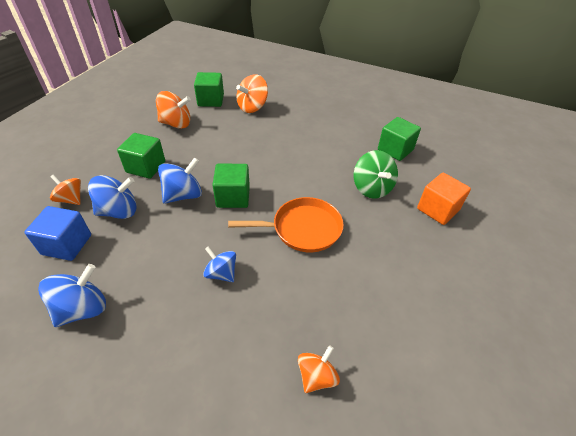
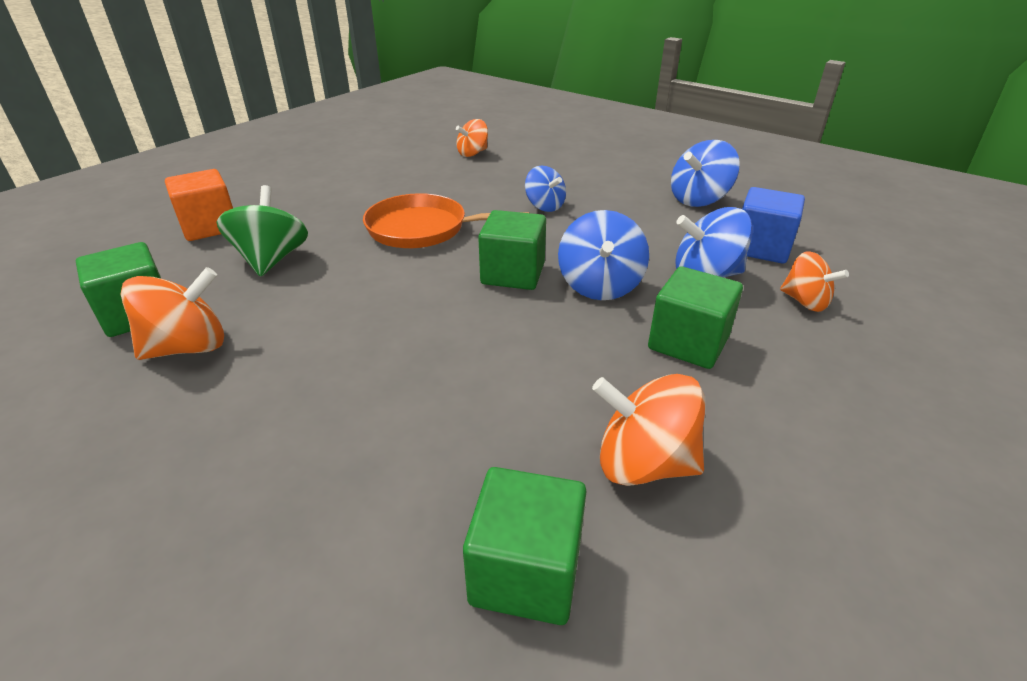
camera: 165 degrees left, 10 degrees down
blue spinning top [158,157,202,204] -> blue spinning top turned 60 degrees counterclockwise [558,210,649,300]
orange spinning top [236,74,268,113] -> orange spinning top moved to [121,267,224,360]

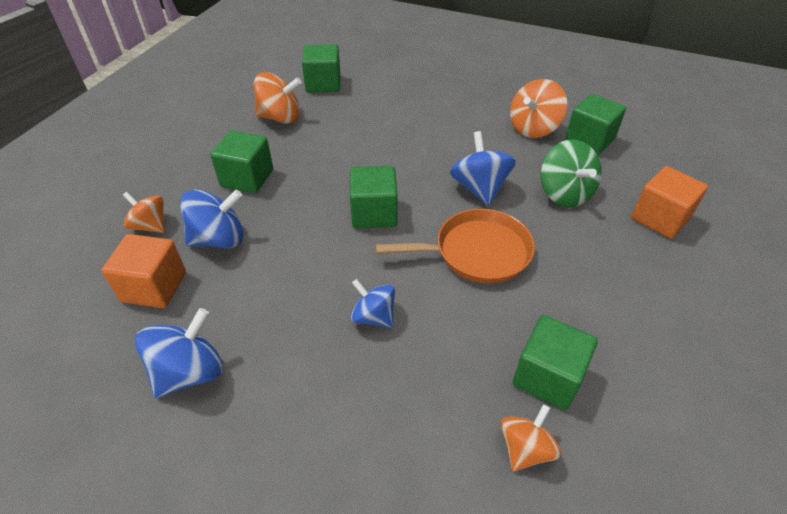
camera: 165 degrees right, 10 degrees up
blue spinning top [558,210,649,300] -> blue spinning top moved to [450,131,516,206]
blue cube [742,187,805,264] -> orange cube [102,234,186,308]
none -> green cube [513,315,598,410]

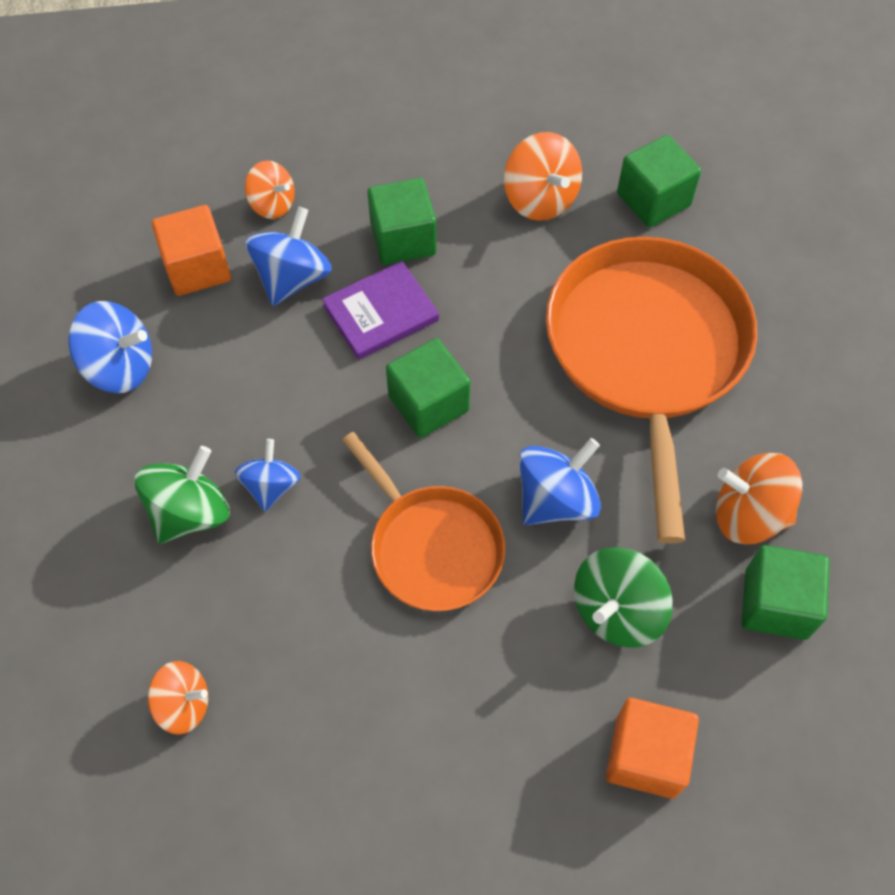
camera: 60 degrees right, 15 degrees up
orange spinning top [123,192,165,233] -> orange spinning top turned 120 degrees clockwise [245,161,295,219]
blue spinning top [180,189,243,248] -> blue spinning top turned 105 degrees counterclockwise [245,207,332,306]
green cube [513,315,598,410] -> none
none -> green spinning top [134,446,230,544]
none -> purple book [322,261,439,360]
none -> orange pan [546,237,757,543]

